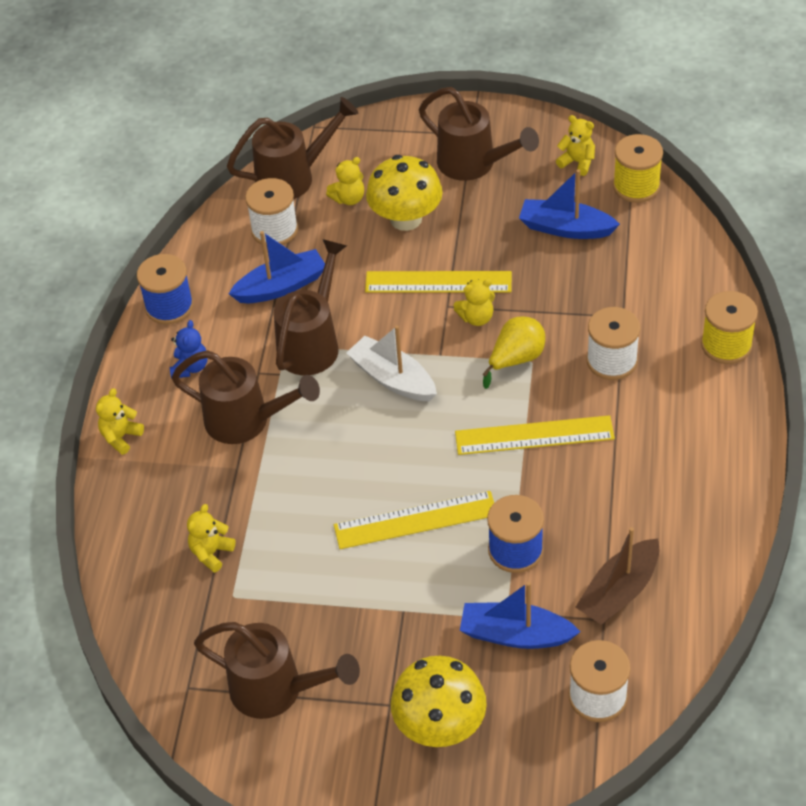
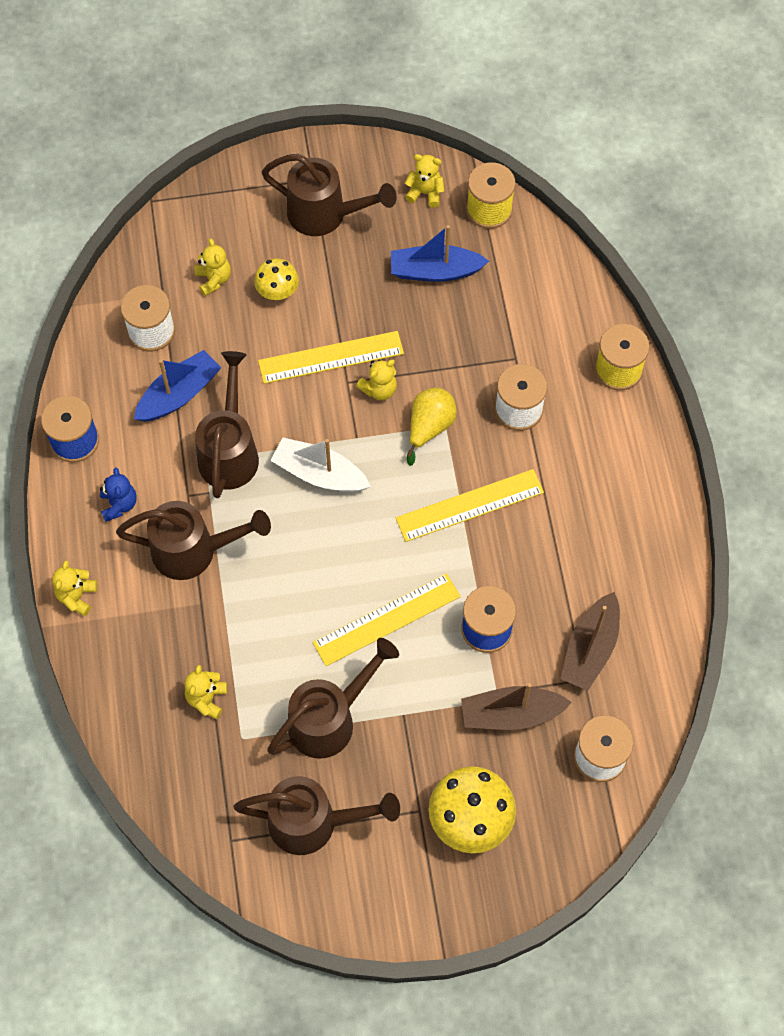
camera: 20 degrees left, 15 degrees up
brown watering can [227,97,359,199] -> brown watering can moved to [267,638,399,759]
yellow teddy bear [326,157,364,205] -> yellow teddy bear turned 60 degrees counterclockwise [194,238,231,296]
yellow mushroom [366,155,443,231] -> yellow mushroom [254,258,299,300], size x0.59
blue boat [460,582,580,649] -> brown boat [461,683,572,730]

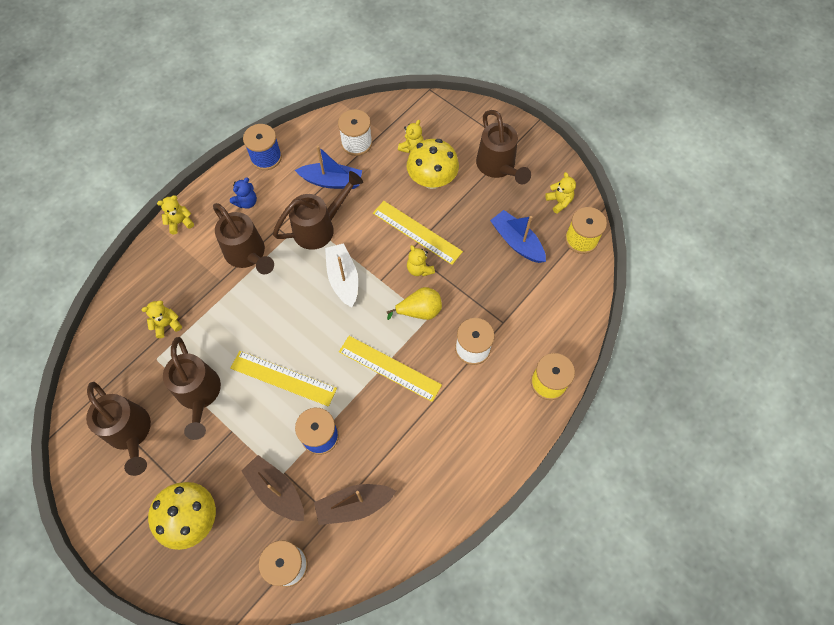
camera: 50 degrees right, 0 degrees up
yellow mushroom [254,258,299,300] -> yellow mushroom [407,139,459,189], size x1.70
brown watering can [267,638,399,759] -> brown watering can turned 60 degrees clockwise [163,337,221,440]
yellow teddy bear [356,359,397,400] -> yellow teddy bear turned 45 degrees clockwise [407,245,435,276]

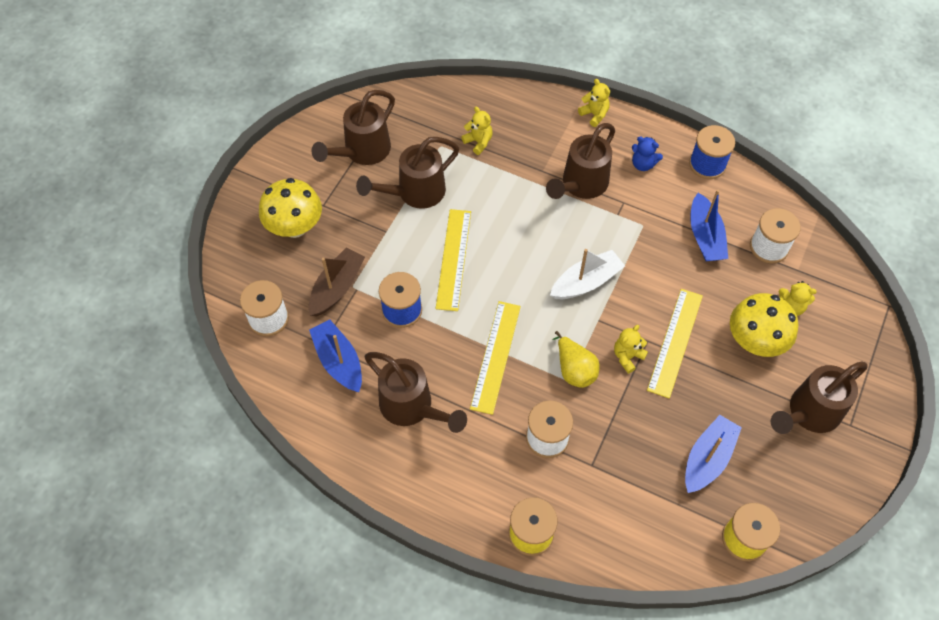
camera: 75 degrees right, 5 degrees down
brown watering can [273,171,363,250] -> brown watering can moved to [365,352,467,433]
brown boat [314,484,396,525] -> blue boat [309,319,362,392]
yellow teddy bear [545,172,576,214] -> none

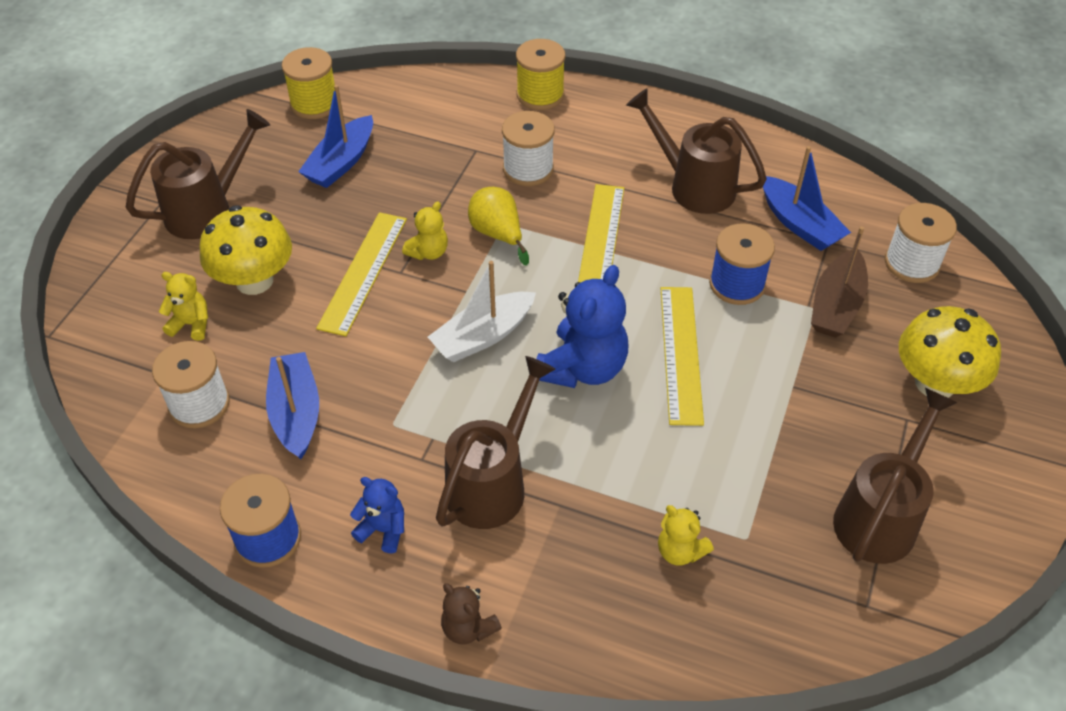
camera: 175 degrees right, 10 degrees down
brown watering can [356,137,459,209] -> none
yellow teddy bear [578,79,610,127] -> brown teddy bear [441,583,502,645]
none -> blue teddy bear [536,265,628,388]

